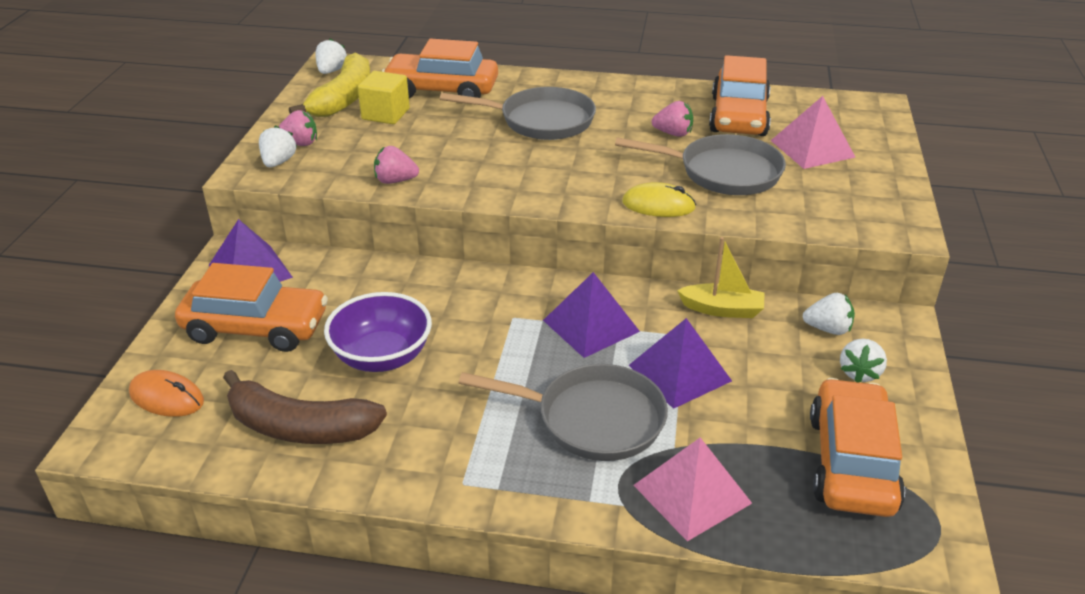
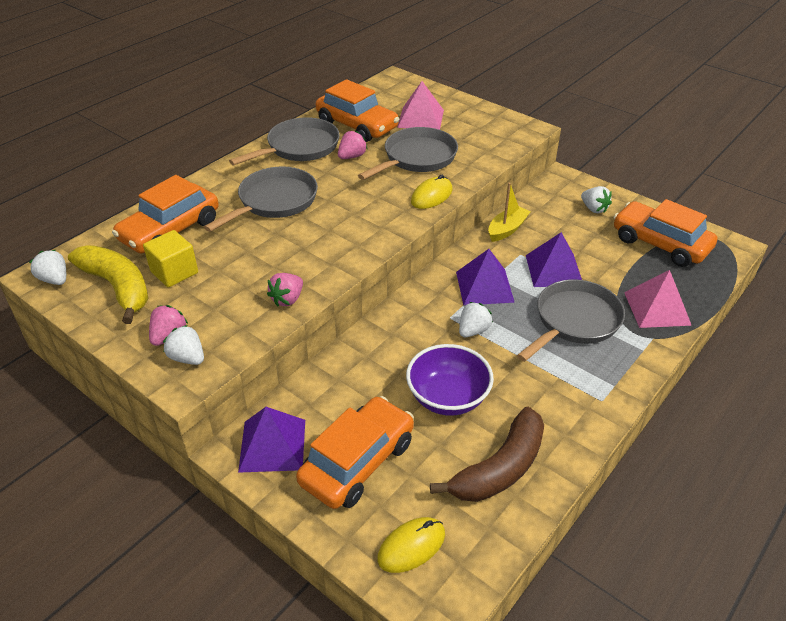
camera: 60 degrees left, 5 degrees up
orange mouse [129,370,204,417] -> yellow mouse [377,517,445,573]
white strawberry [803,293,855,335] -> white strawberry moved to [459,302,493,337]
none -> grey pan [229,117,340,165]

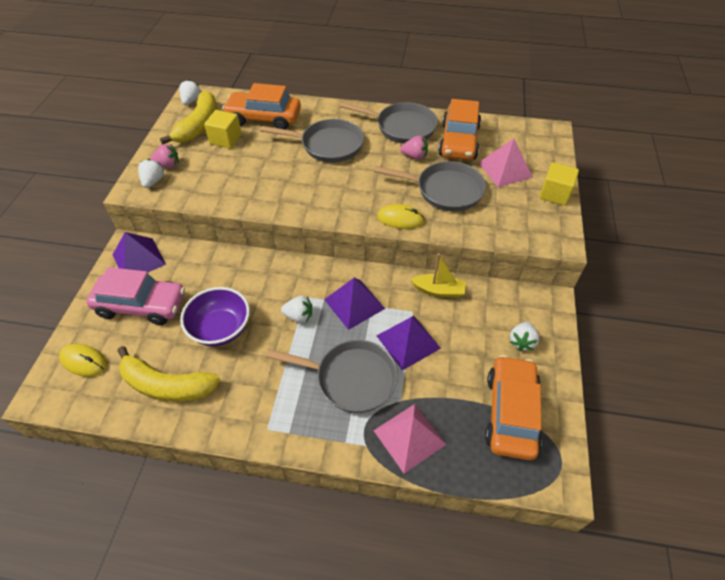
camera: 60 degrees right, 10 degrees up
pink strawberry [267,273,303,307] -> none
orange car [296,396,414,509] -> pink car [86,267,185,325]
brown banana [430,407,544,502] -> yellow banana [118,346,220,402]
none -> yellow cube [539,162,579,206]

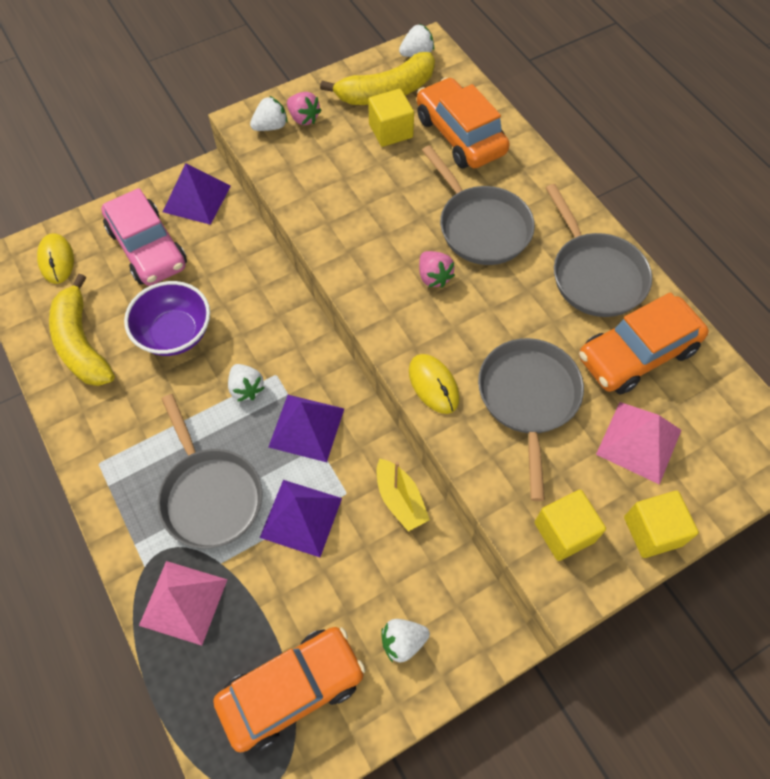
camera: 50 degrees right, 10 degrees up
grey pan [374,161,486,211] -> grey pan turned 150 degrees counterclockwise [478,338,584,501]
pink strawberry [400,136,428,160] -> pink strawberry moved to [419,251,455,288]
none -> yellow cube [534,489,606,561]

